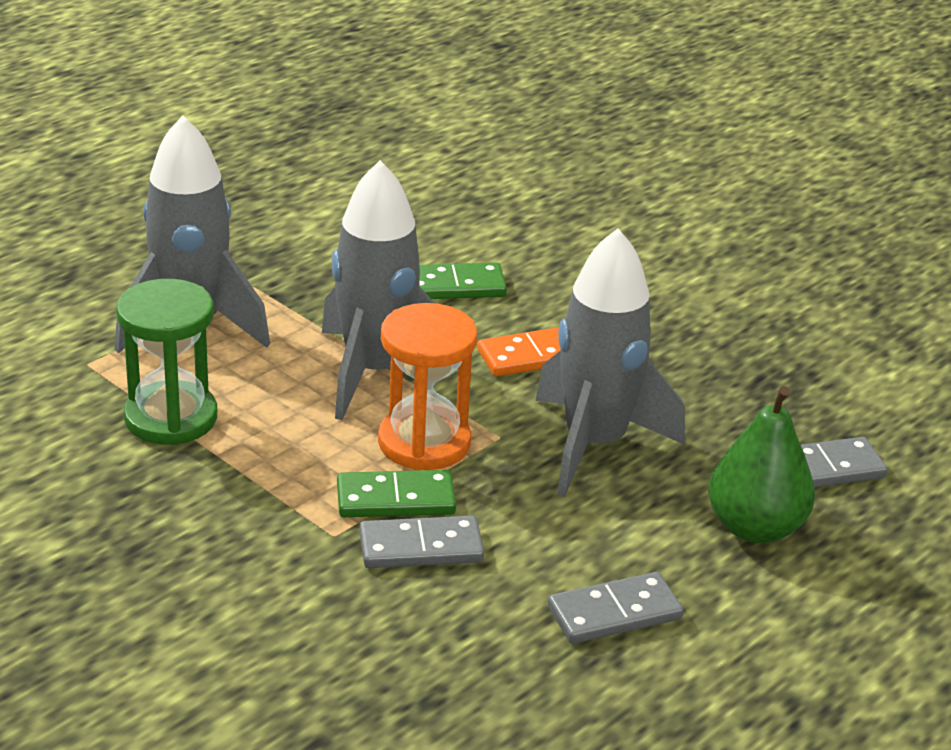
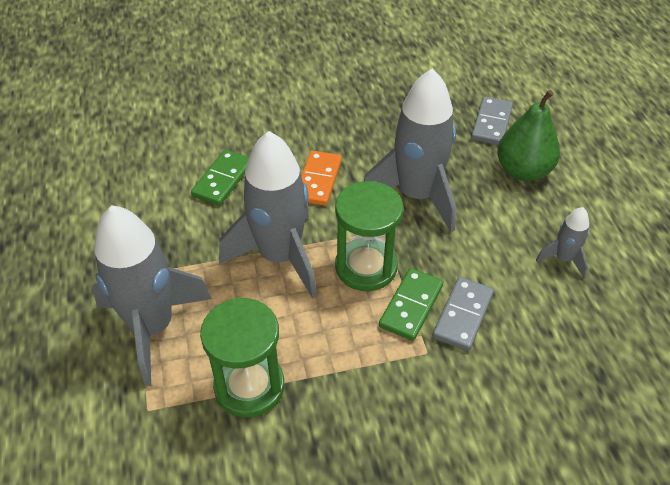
camera: 55 degrees left, 15 degrees up
orange hourglass [378,303,477,470] -> green hourglass [335,181,403,291]
grey domino [548,572,684,644] -> grey rocket [536,207,589,278]

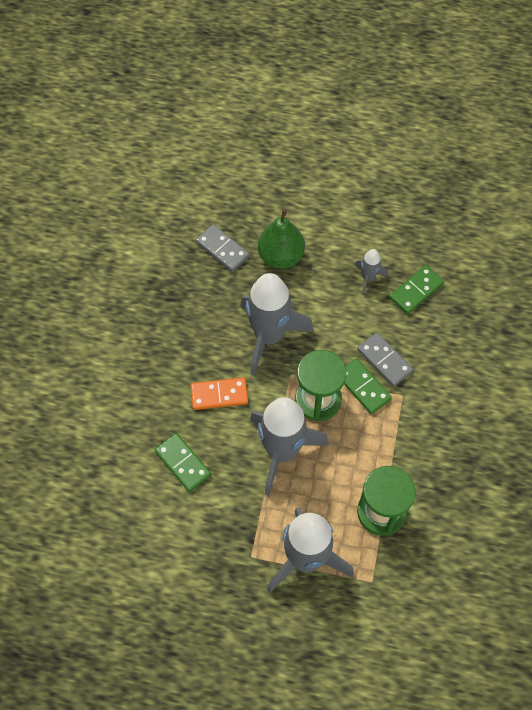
camera: 65 degrees left, 15 degrees up
orange domino [301,150,342,206] -> orange domino turned 45 degrees counterclockwise [190,378,248,410]
none -> green domino [389,265,444,314]

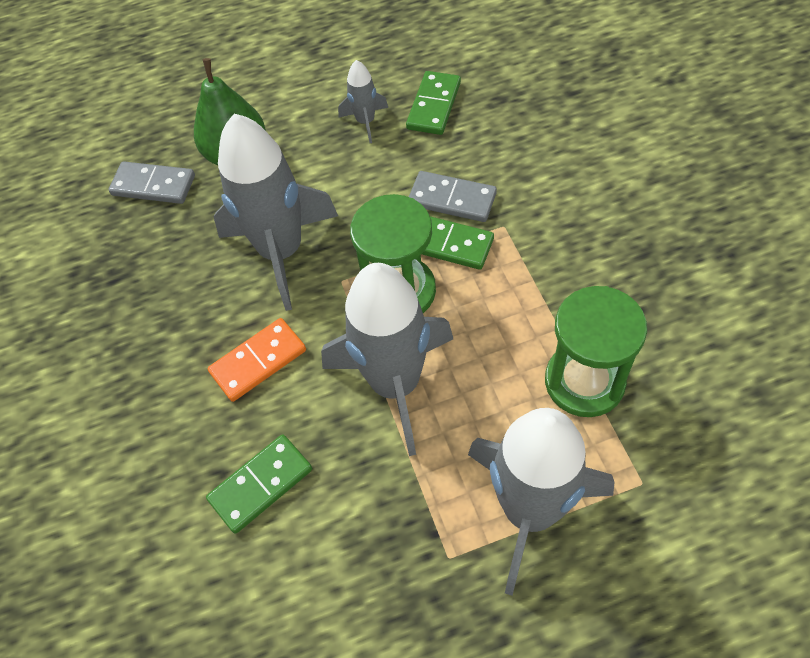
camera: 25 degrees left, 5 degrees down
green domino [155,433,211,492] -> green domino turned 60 degrees counterclockwise [206,435,312,534]

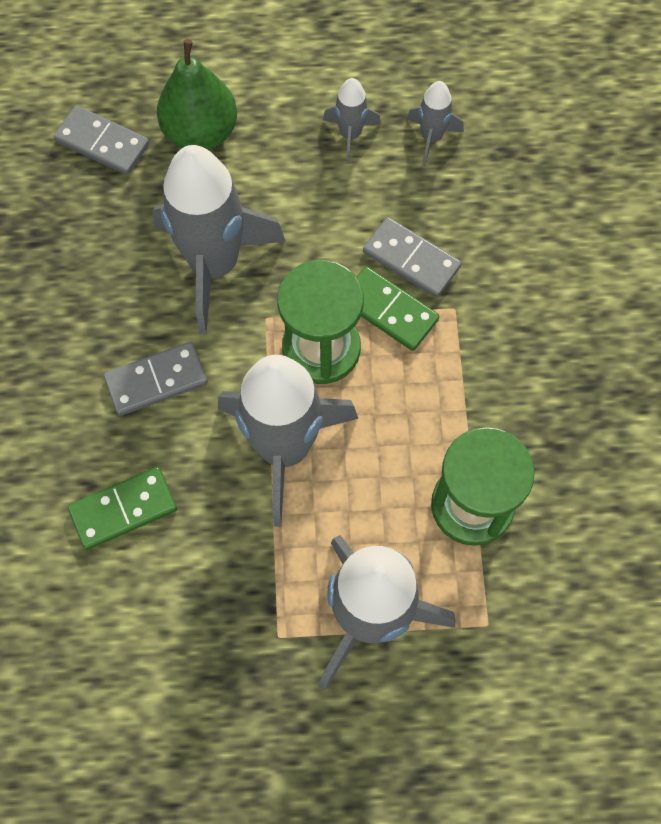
camera: 10 degrees right, 10 degrees up
orange domino [208,318,306,402] -> grey domino [104,342,208,416]
green domino [406,71,461,135] -> grey rocket [407,81,464,166]

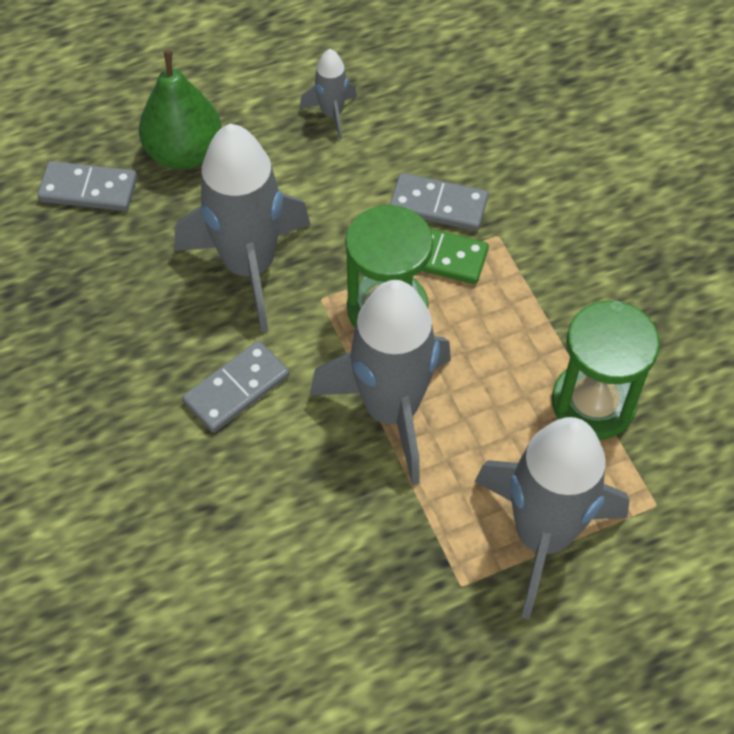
camera: 20 degrees left, 10 degrees down
green domino [68,467,177,550] -> none
grey rocket [407,81,464,166] -> none

